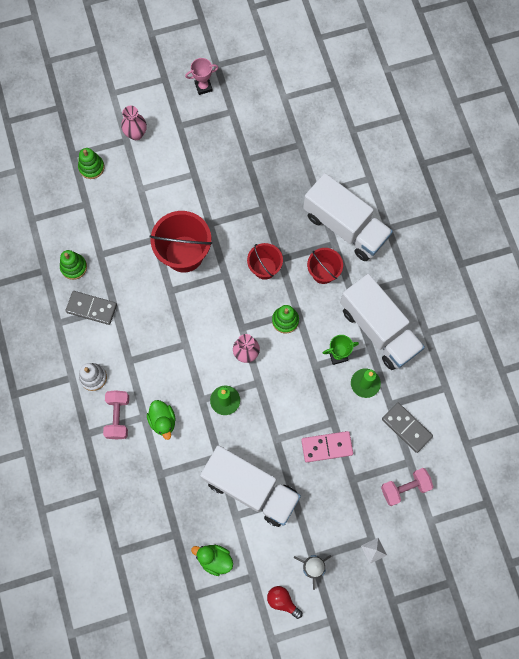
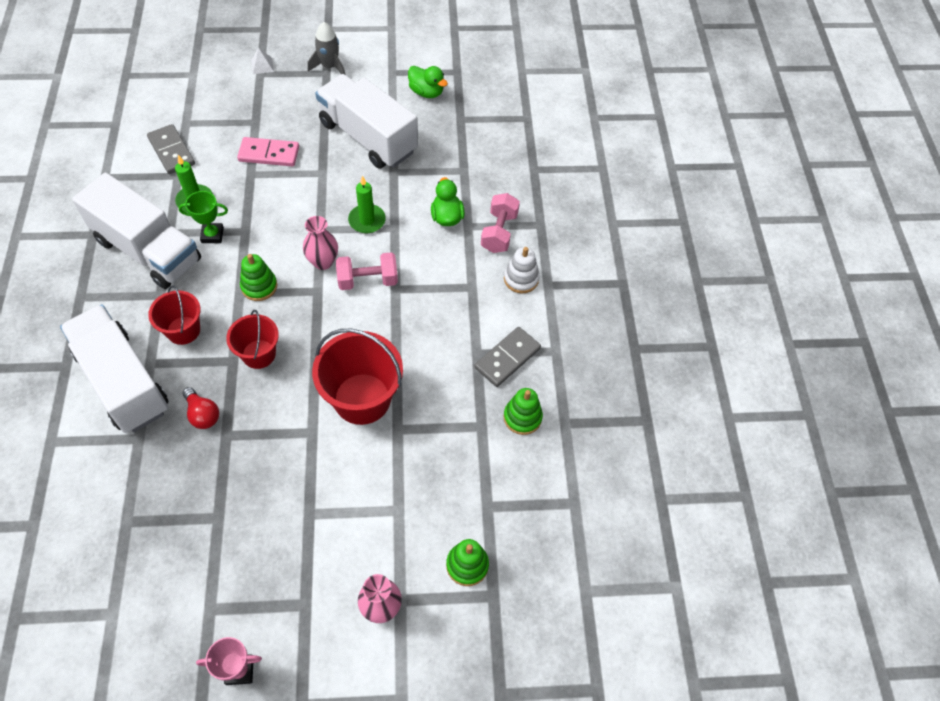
camera: 170 degrees left, 15 degrees down
grey domino [65,291,117,325] -> grey domino turned 75 degrees counterclockwise [474,327,541,387]
red light bulb [267,586,302,619] -> red light bulb moved to [183,387,219,429]
white truck [340,274,425,370] -> white truck turned 150 degrees clockwise [72,173,201,289]
pink dumbbell [381,468,433,506] -> pink dumbbell moved to [336,252,398,290]

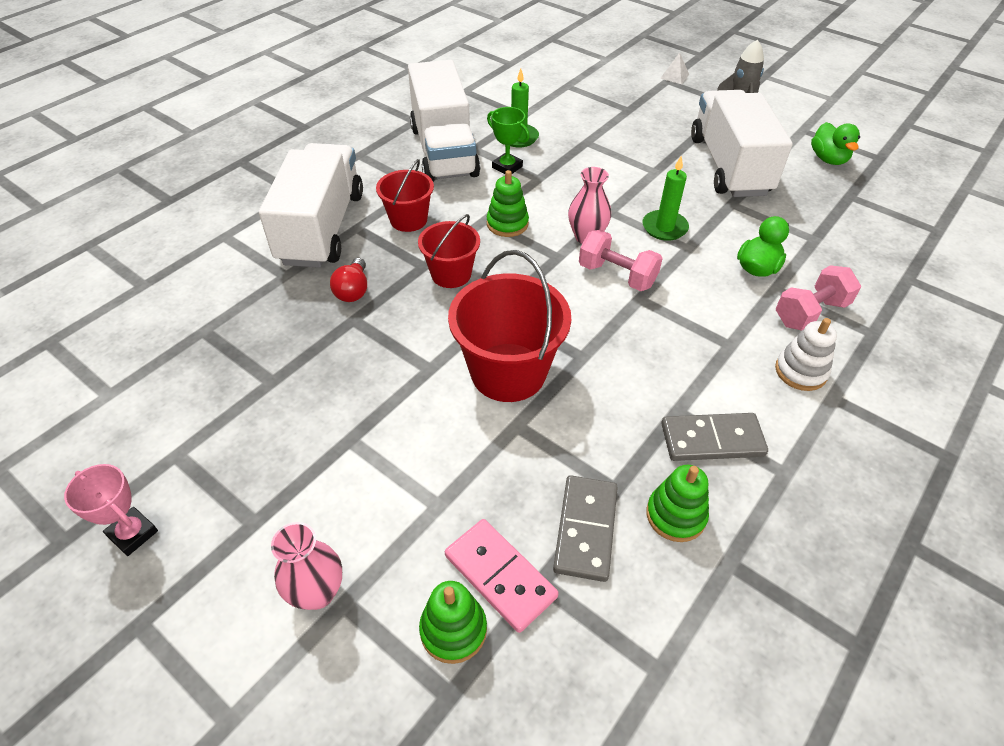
camera: 45 degrees right, 10 degrees down
grey domino [147,124,195,174] -> grey domino moved to [553,475,618,582]
pink domino [237,137,299,167] -> pink domino moved to [445,519,558,633]

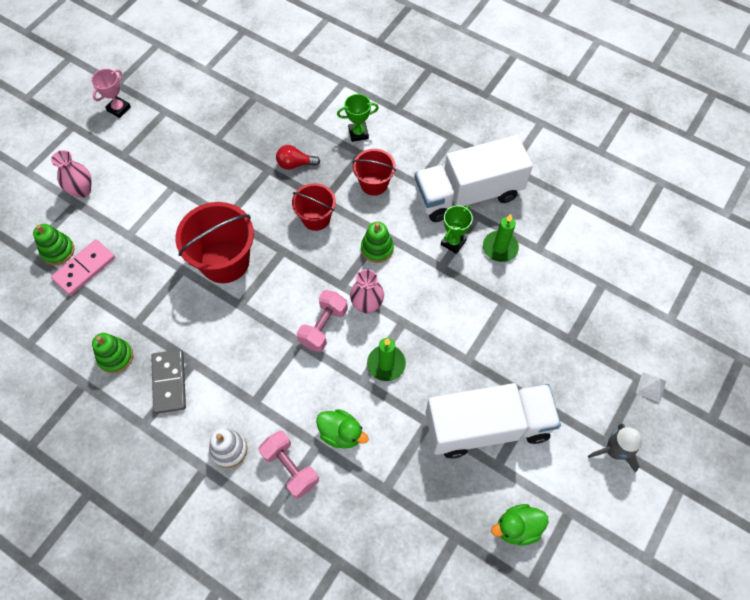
camera: 85 degrees right, 15 degrees up
white truck [259,143,363,268] -> green trophy [337,94,379,142]
grey domino [553,475,618,582] -> none

